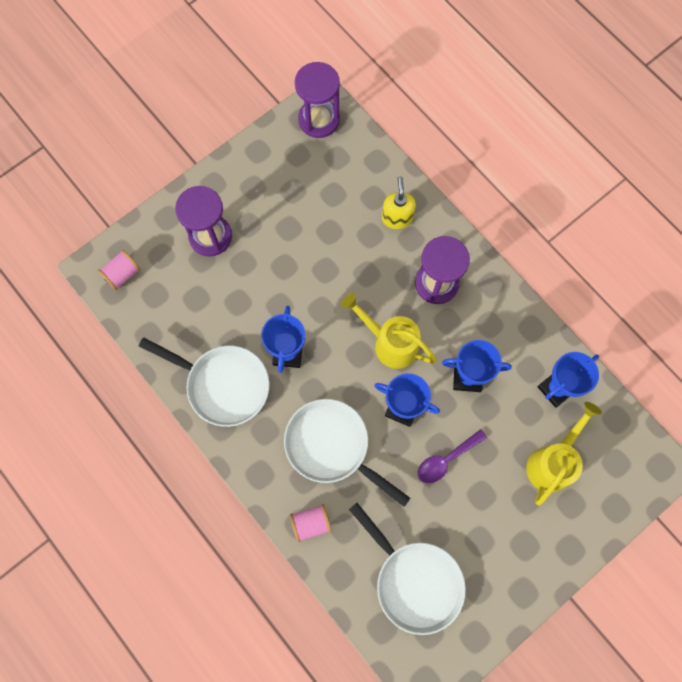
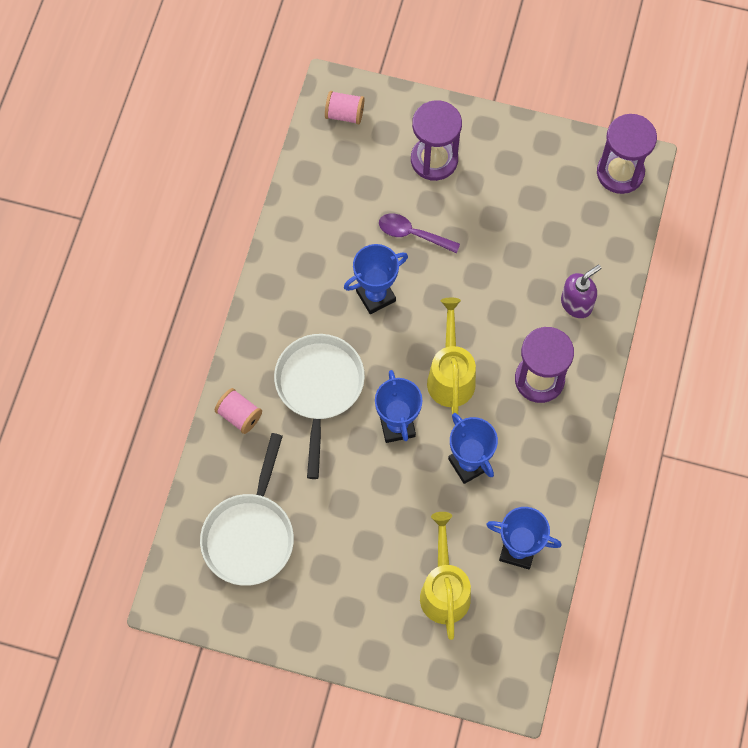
camera: 55 degrees right, 5 degrees down
white pan [139,337,269,427] -> none
yellow soap dispenser [382,176,416,229] -> purple soap dispenser [561,265,601,318]
purple spoon [418,429,487,483] -> purple spoon moved to [379,214,460,253]
yellow watering can [526,402,602,506] -> yellow watering can turned 90 degrees counterclockwise [420,512,471,640]

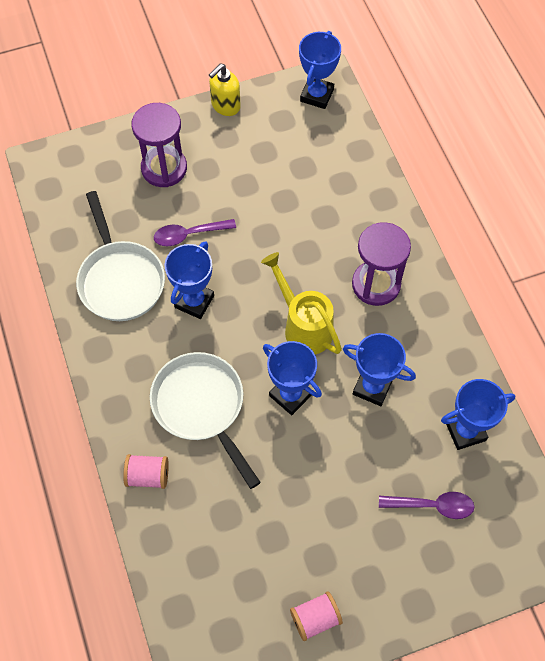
camera: 35 degrees left, 5 degrees down
white pan [200,433,294,586] -> white pan moved to [76,191,165,321]
pink spool [325,91,364,124] -> pink spool moved to [290,591,343,641]
yellow watering can [420,512,471,640] -> purple spoon [379,492,475,519]
purple soap dispenser [561,265,601,318] -> none
purple hourglass [597,114,657,194] -> blue trophy [299,31,341,109]
none -> yellow soap dispenser [209,63,241,116]

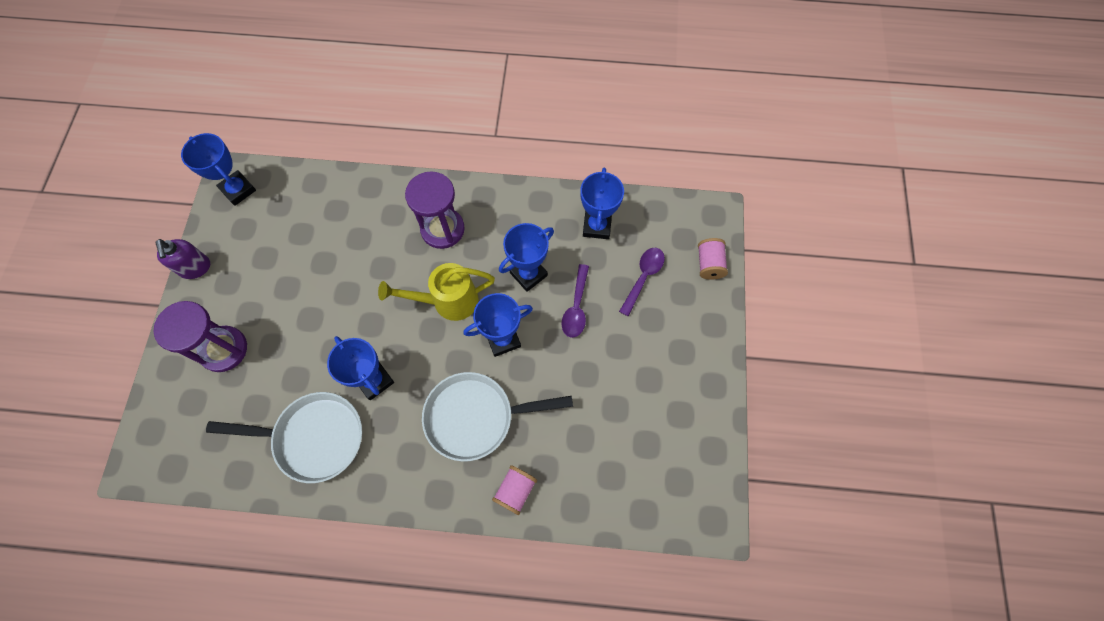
camera: 65 degrees left, 5 degrees up
purple spoon [154,219,236,246] -> purple spoon moved to [561,264,589,338]
yellow soap dispenser [209,63,241,116] -> purple soap dispenser [155,239,210,279]
pink spool [290,591,343,641] -> pink spool moved to [698,238,728,280]

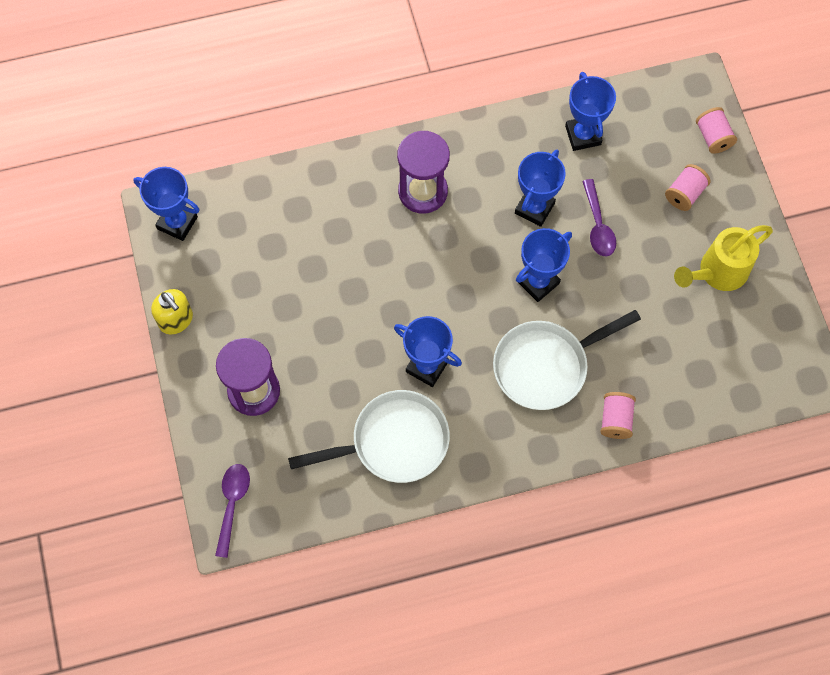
camera: 20 degrees left, 0 degrees up
purple soap dispenser [155,239,210,279] -> yellow soap dispenser [151,289,193,334]
yellow watering can [378,263,495,321] -> yellow watering can moved to [674,225,773,291]
purple spoon [619,248,665,316] -> purple spoon moved to [215,464,250,558]
none -> pink spool [665,164,710,211]

